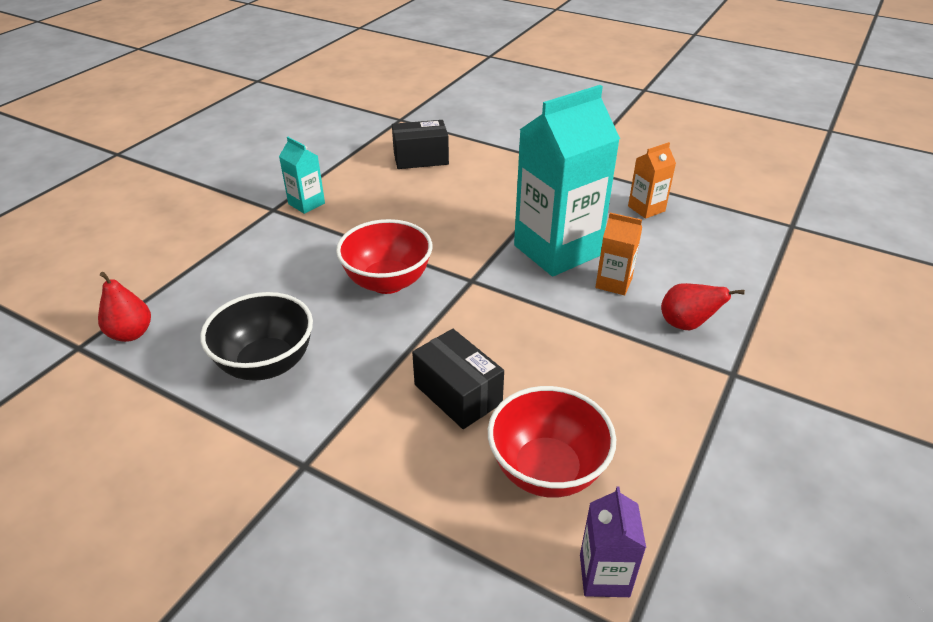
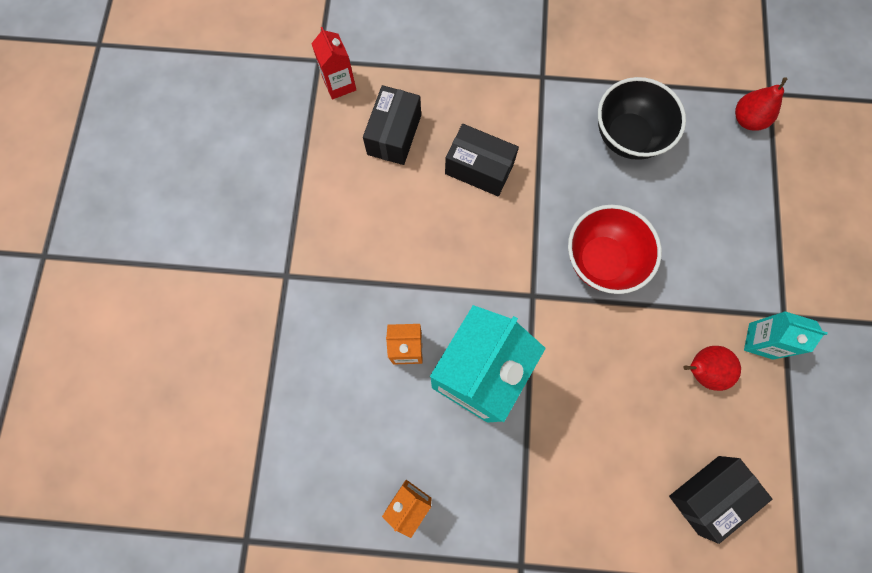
camera: 155 degrees right, 35 degrees up
red bowl [488,386,616,498] -> black box [363,85,421,165]
purple carton [580,487,646,597] -> red carton [311,27,356,100]
red pear [661,283,745,330] -> red pear moved to [683,346,741,391]

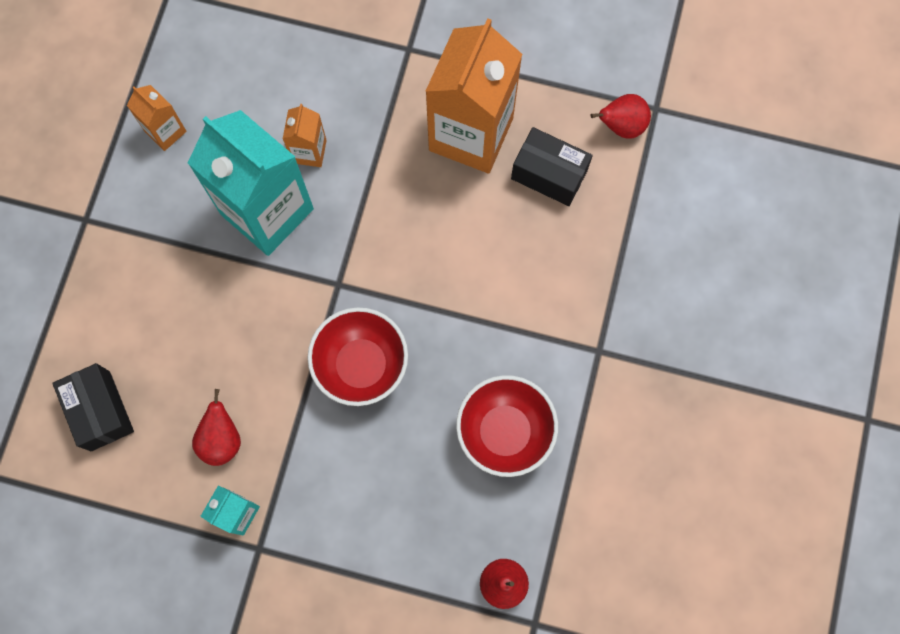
camera: 100 degrees right, 0 degrees up
red carton [311,27,356,100] -> red pear [591,94,651,139]
black box [445,124,519,196] -> none
black bowl [598,77,686,160] -> red bowl [456,375,558,477]
none -> orange carton [425,18,522,174]

